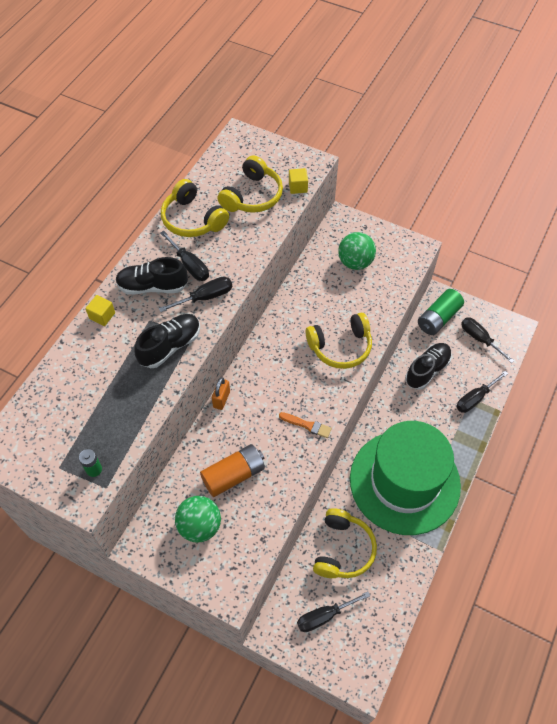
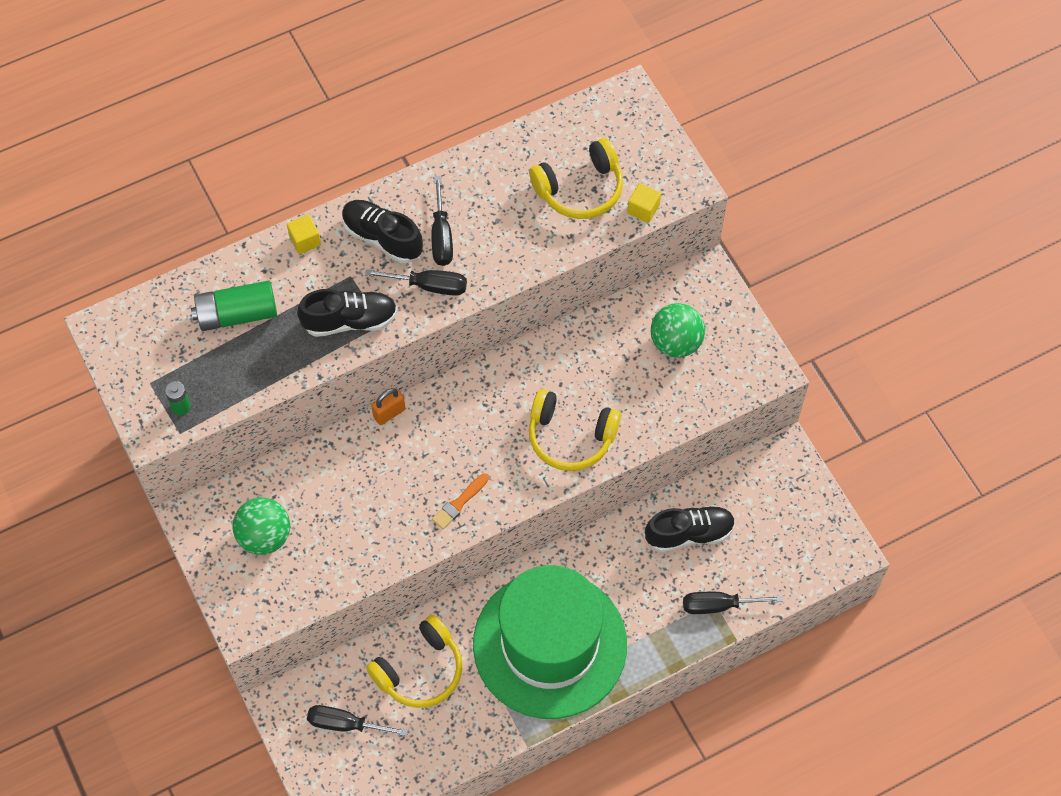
camera: 35 degrees right, 5 degrees up
yellow headphones [161,179,229,237] -> none
orange battery [200,444,265,497] -> none
orange brush [279,412,332,438] -> orange brush turned 75 degrees clockwise [432,473,489,529]
green battery [418,289,464,335] -> green battery moved to [191,280,277,331]
black screwdriver [461,317,514,363] -> none

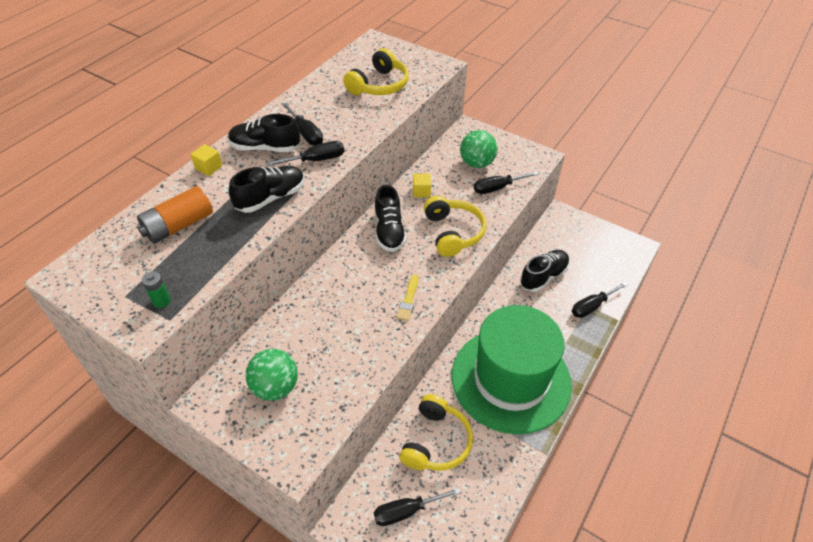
camera: 30 degrees left, 15 degrees down
green battery [191,280,277,331] -> orange battery [137,186,213,244]
orange padlock [371,388,405,425] -> none
orange brush [432,473,489,529] -> yellow brush [397,275,418,321]
yellow headphones [529,389,621,471] -> yellow headphones turned 90 degrees counterclockwise [424,196,486,257]
yellow cube [627,183,661,223] -> yellow cube moved to [413,173,431,197]
none -> black shoe [374,185,406,252]
none -> black screwdriver [474,171,538,194]

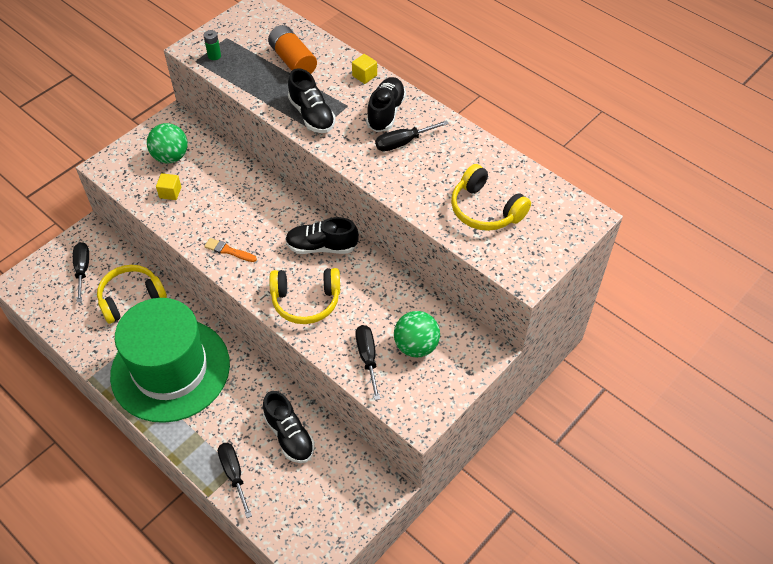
camera: 100 degrees right, 5 degrees up
black screwdriver [266,141,344,166] -> none
yellow brush [397,275,418,321] -> orange brush [204,238,257,262]
yellow headphones [399,394,473,471] -> yellow headphones turned 120 degrees clockwise [97,265,167,324]
yellow cube [413,173,431,197] -> yellow cube moved to [156,173,181,200]

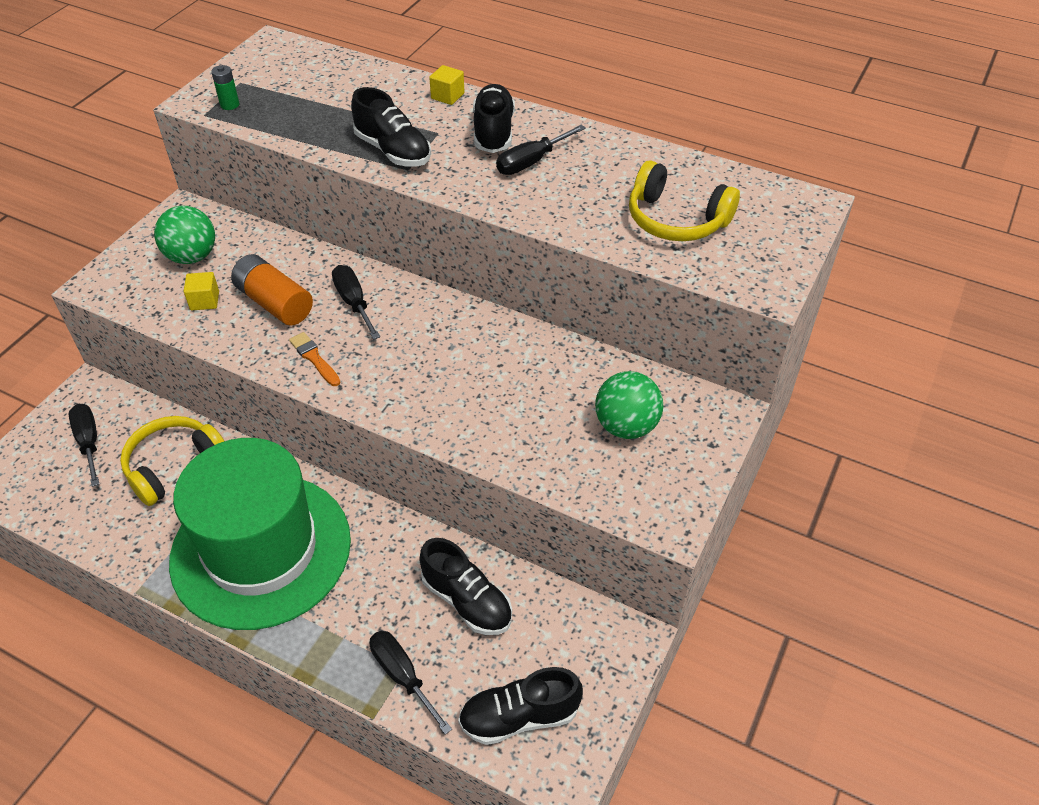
camera: 15 degrees left, 5 degrees down
orange brush [204,238,257,262] -> orange brush turned 45 degrees clockwise [289,332,340,386]
orange battery [268,25,317,74] -> orange battery moved to [231,254,313,326]
yellow headphones [269,268,340,324] -> none
black shoe [285,217,359,254] -> black shoe moved to [458,667,583,745]
black screwdriver [355,325,380,400] -> black screwdriver moved to [332,265,380,340]

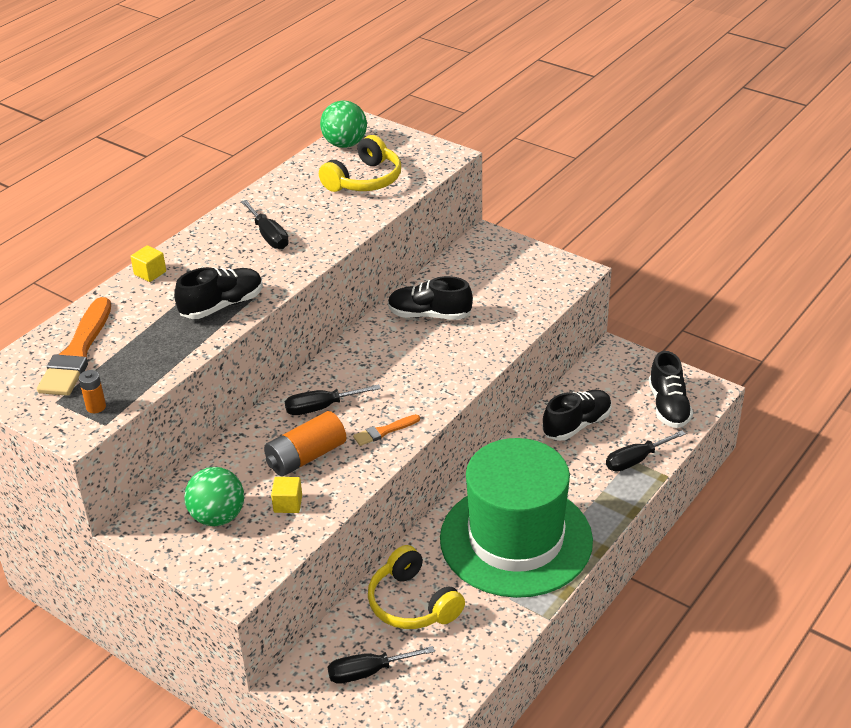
camera: 80 degrees left, 10 degrees down
green battery [211,65,239,110] -> orange battery [79,370,106,413]
black shoe [473,84,515,153] -> black shoe moved to [388,276,473,320]
green ball [595,371,663,439] -> green ball moved to [320,100,367,148]
none -> orange brush [37,297,111,396]

